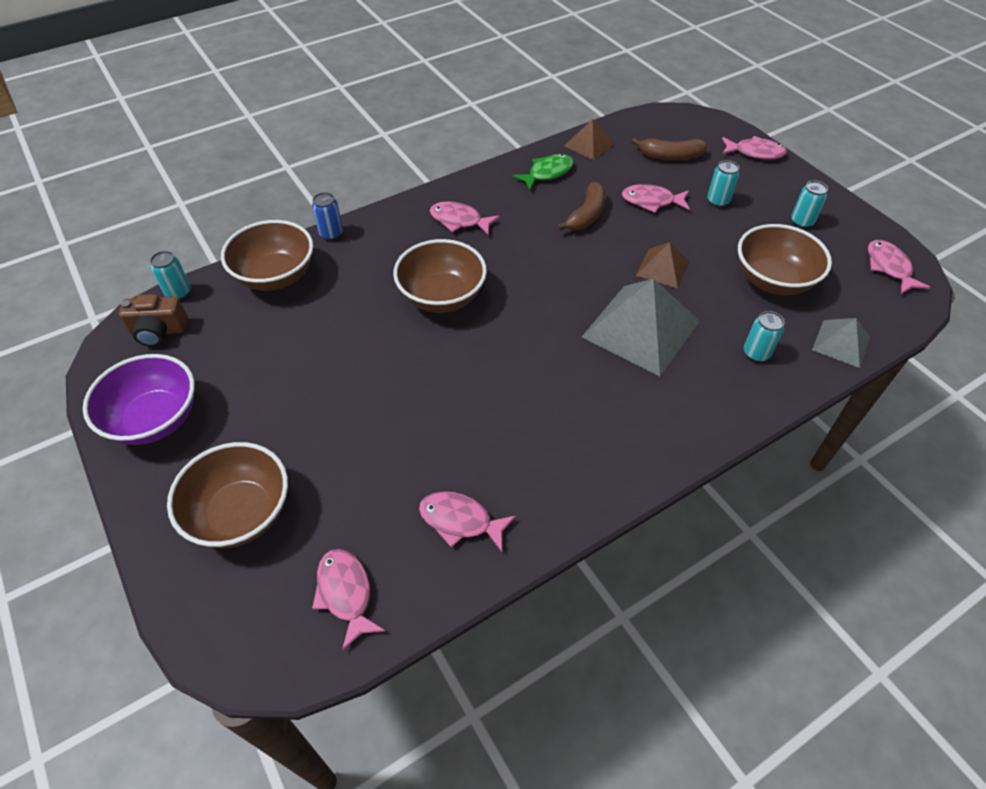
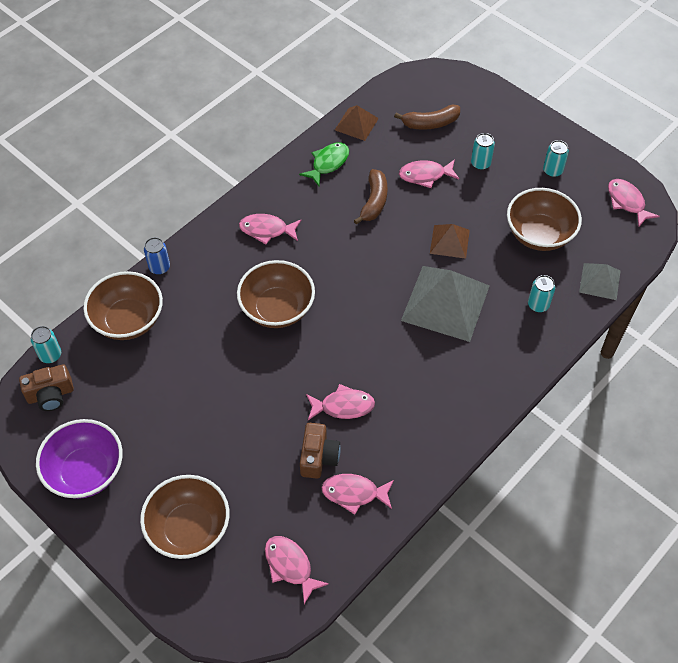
camera: 15 degrees left, 5 degrees up
pink fish [722,136,787,160] -> pink fish moved to [306,384,375,420]
none -> brown camera [300,423,341,479]

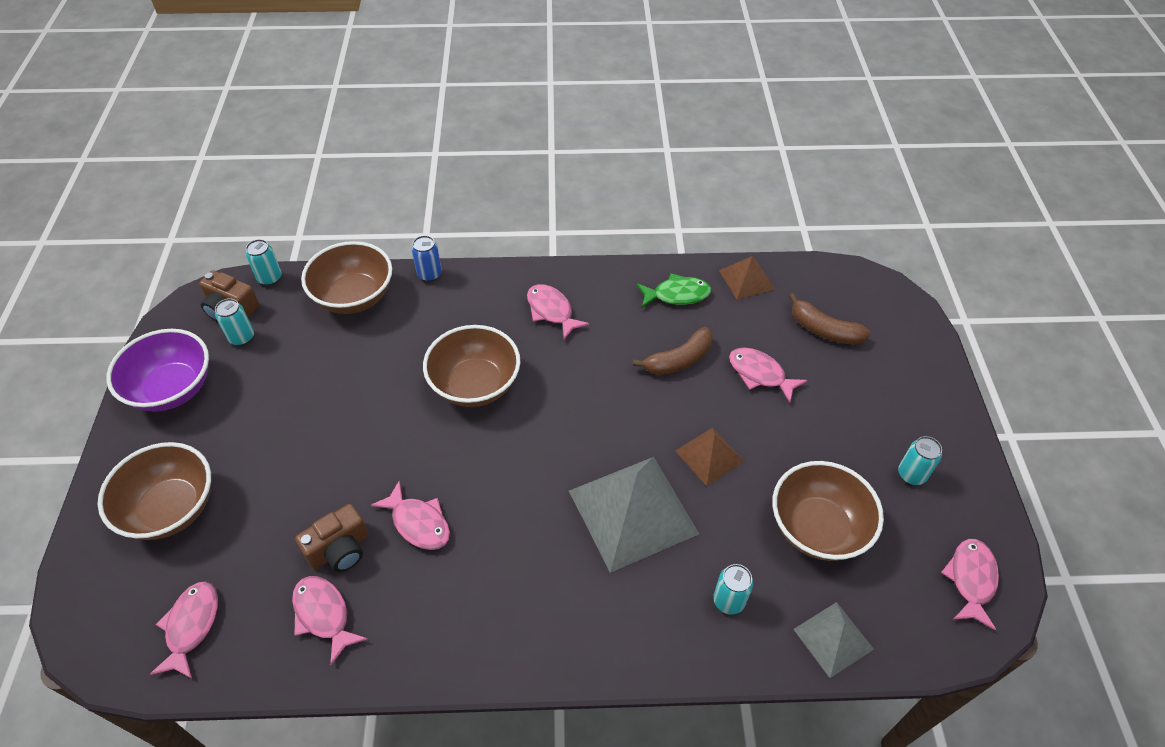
camera: 45 degrees right, 5 degrees down
turquoise can [471,133,495,170] -> turquoise can moved to [215,298,254,346]

